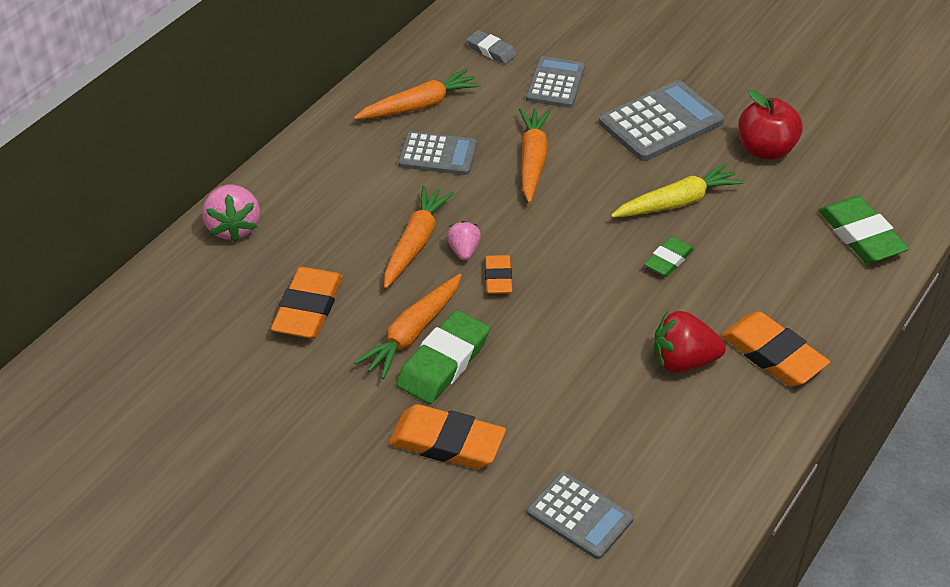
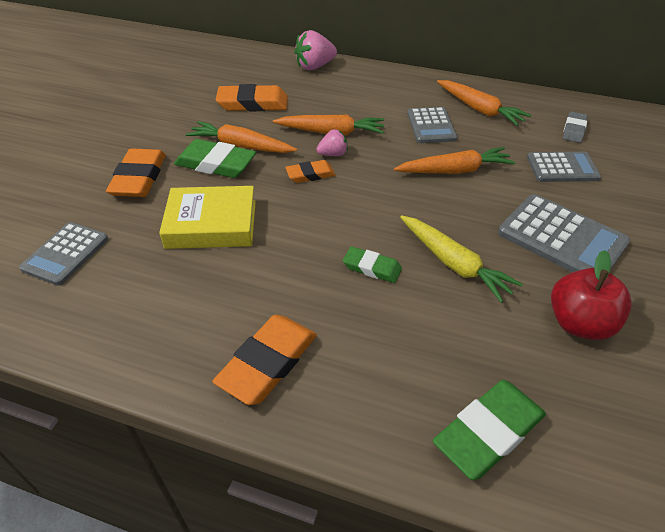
camera: 75 degrees right, 0 degrees up
red strawberry [654,311,726,373] -> none
none -> yellow book [159,186,256,249]

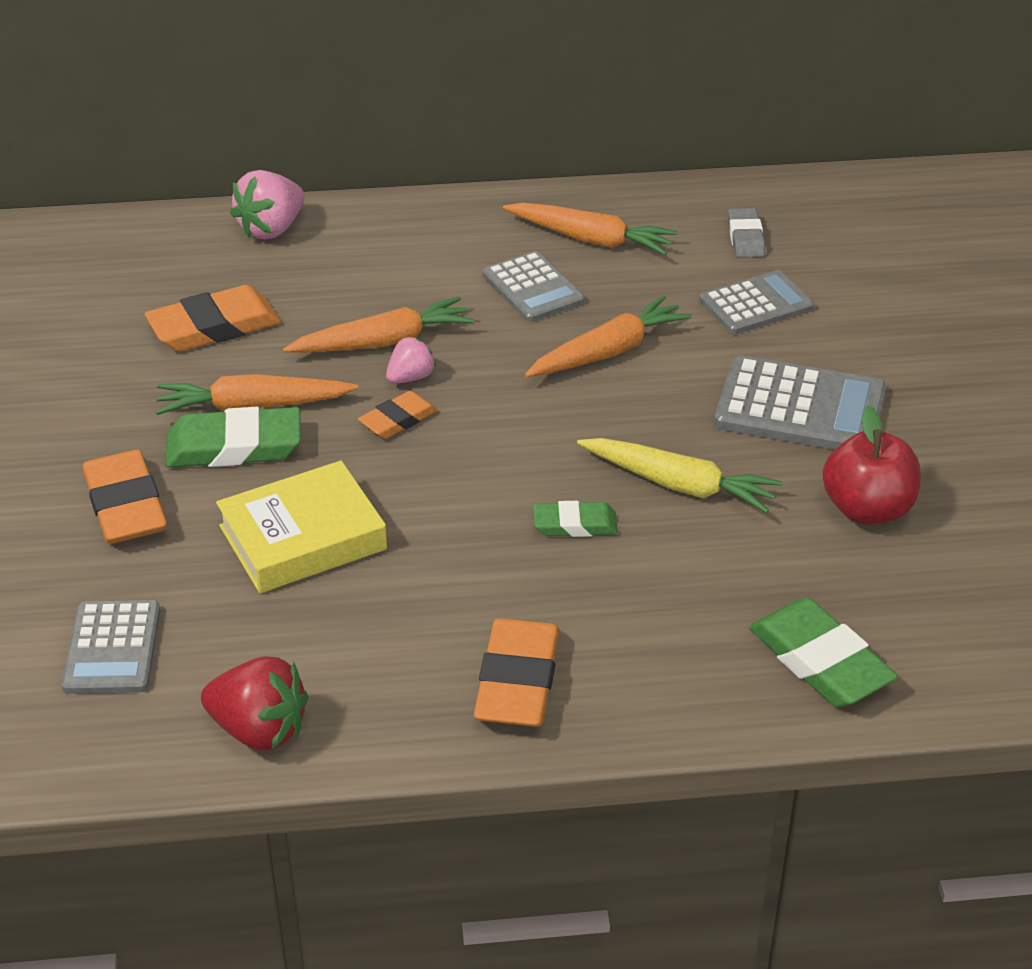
camera: 25 degrees left, 5 degrees down
green eraser [433,380,546,480] -> green eraser turned 60 degrees counterclockwise [749,598,898,707]
none -> red strawberry [201,656,309,750]

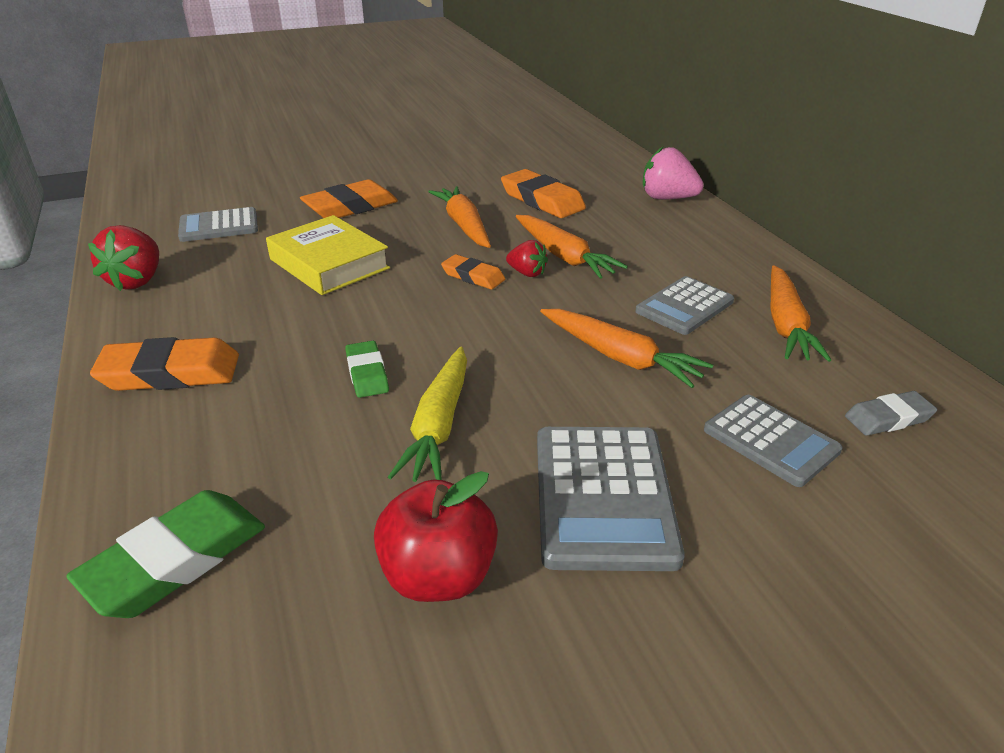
camera: 75 degrees right, 5 degrees down
green eraser [165,407,301,468] -> none
pink strawberry [386,336,436,383] -> red strawberry [506,240,548,277]

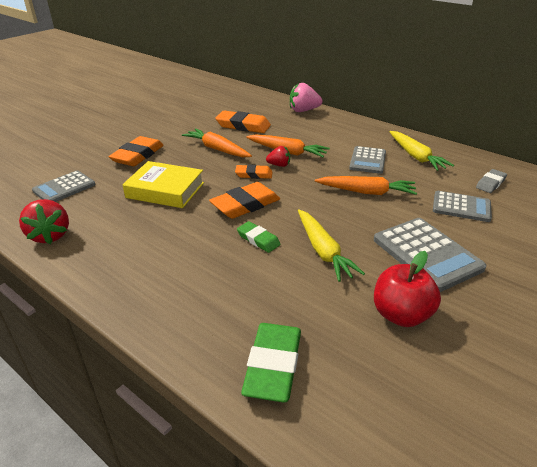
camera: 30 degrees left, 0 degrees up
orange eraser [90,337,239,391] -> orange eraser moved to [209,182,280,219]
orange carrot [771,265,831,362] -> yellow carrot [390,131,454,171]

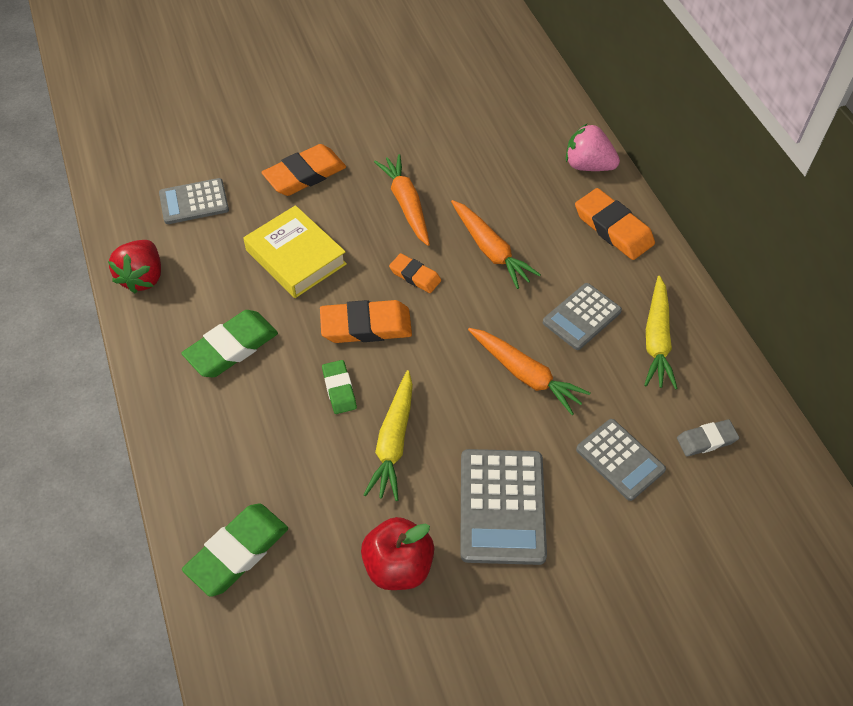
camera: 30 degrees right, 20 degrees up
orange eraser [215,111,271,133] -> orange eraser moved to [575,188,655,260]
red strawberry [266,146,290,167] -> none
none -> green eraser [181,310,278,377]

